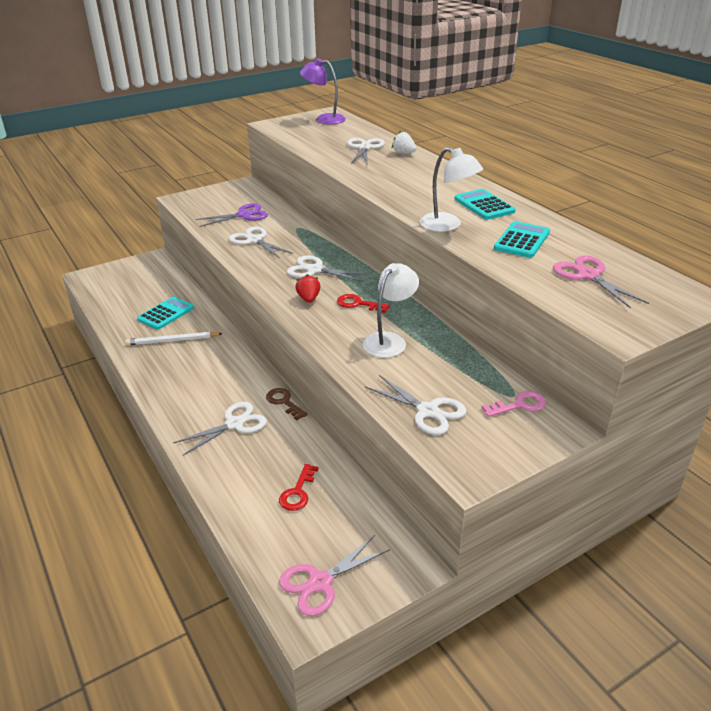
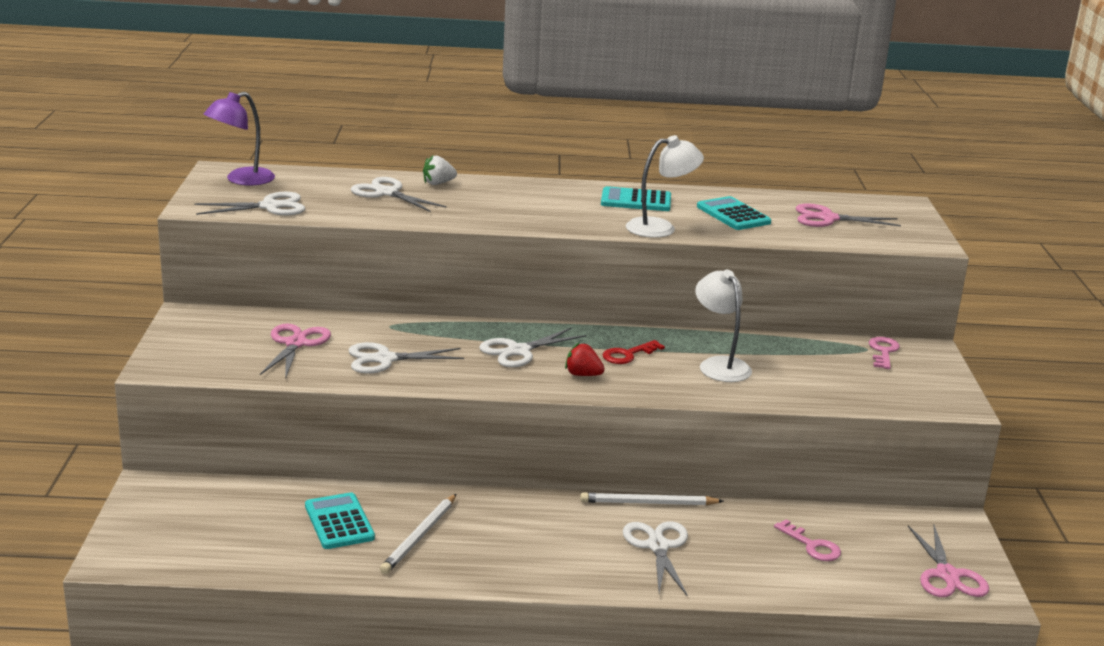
camera: 60 degrees left, 10 degrees down
purple scissors [195,203,268,227] -> pink scissors [260,324,331,379]
brown key [266,388,308,420] -> white pencil [580,492,724,505]
red key [279,464,319,511] -> pink key [774,519,841,561]
white scissors [365,375,467,435] -> white scissors moved to [194,192,305,215]

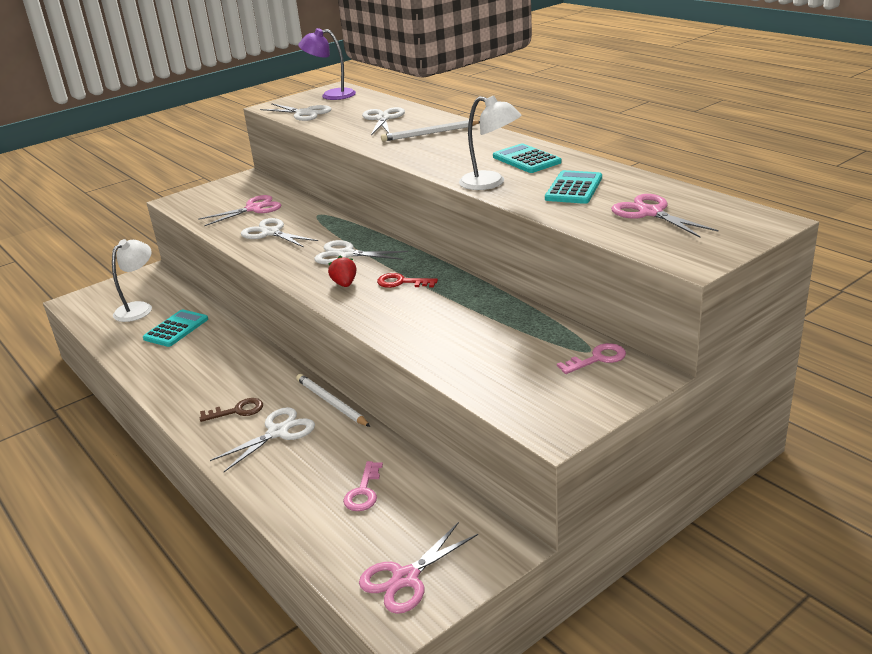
camera: 55 degrees right, 5 degrees up
white pencil [380,494,456,574] -> white pencil moved to [381,120,480,142]
white strawberry [423,156,457,185] -> none
white lamp [695,270,752,382] -> white lamp moved to [112,239,152,322]
none -> brown key [200,398,263,422]

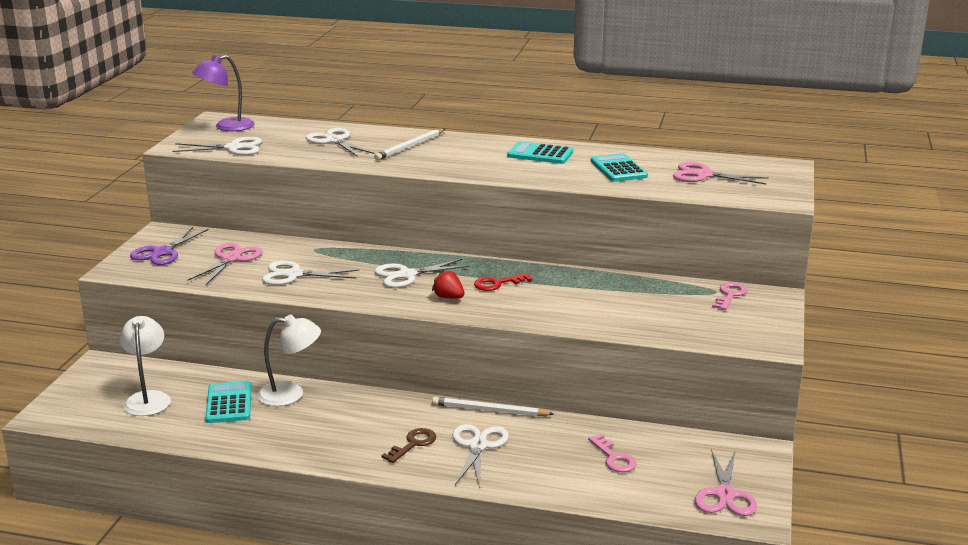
camera: 40 degrees left, 5 degrees down
white lamp [459,96,522,190] -> white lamp moved to [257,314,321,406]
none -> purple scissors [130,227,209,265]

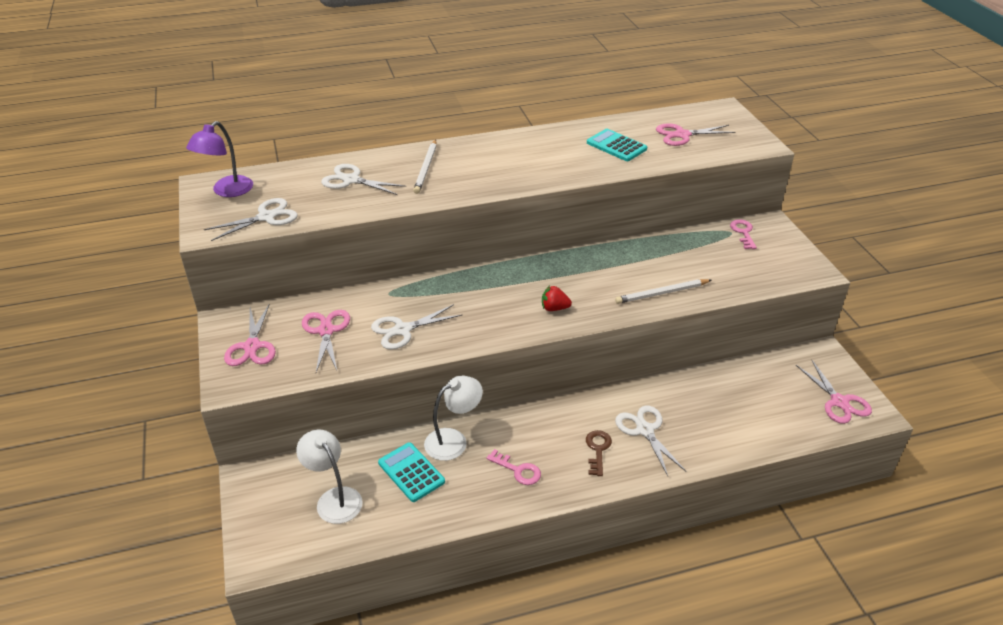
camera: 30 degrees left, 15 degrees up
purple scissors [130,227,209,265] -> pink scissors [224,304,276,366]
white scissors [374,259,470,288] -> none
white pencil [432,397,553,416] -> white pencil moved to [615,279,711,304]
red key [474,273,532,291] -> none
turquoise calculator [507,141,573,164] -> none
pink key [588,434,637,472] -> pink key moved to [486,449,541,485]

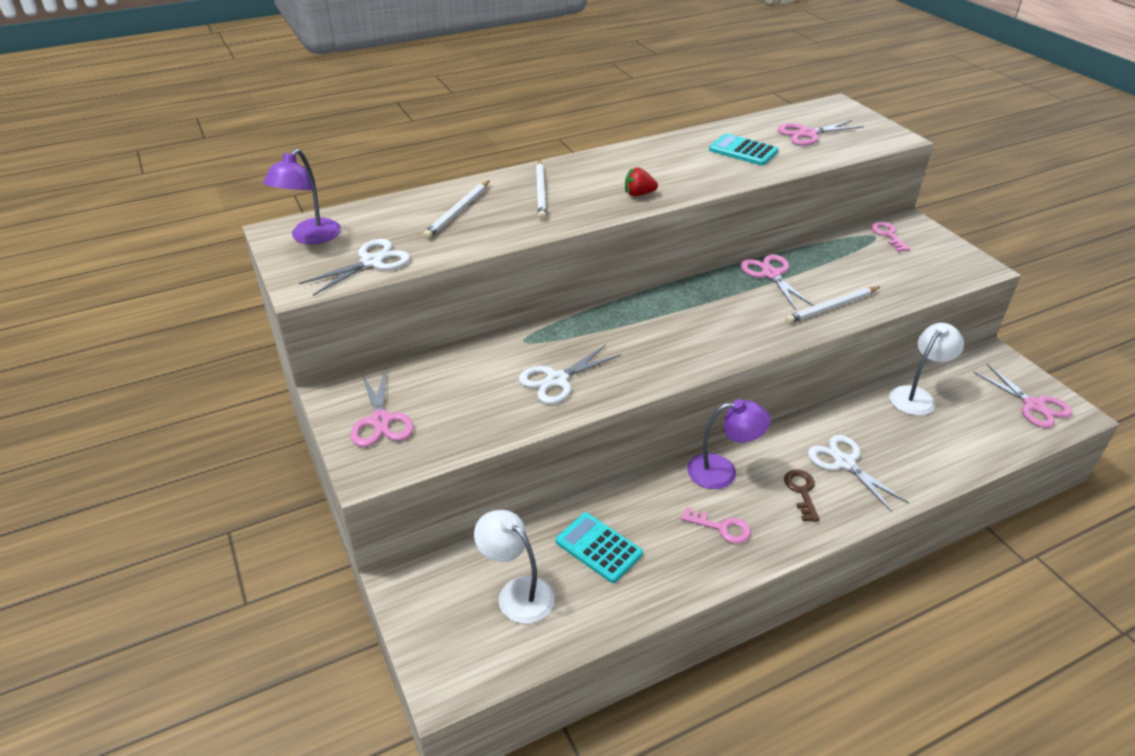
camera: 10 degrees left, 0 degrees up
pink scissors [302,310,350,372] -> pink scissors moved to [740,254,814,310]
white scissors [321,164,406,195] -> white pencil [423,181,489,239]
white lamp [424,375,483,461] -> white lamp moved to [889,323,964,416]
red strawberry [542,285,572,311] -> red strawberry moved to [625,167,658,196]
none -> purple lamp [687,399,771,489]

